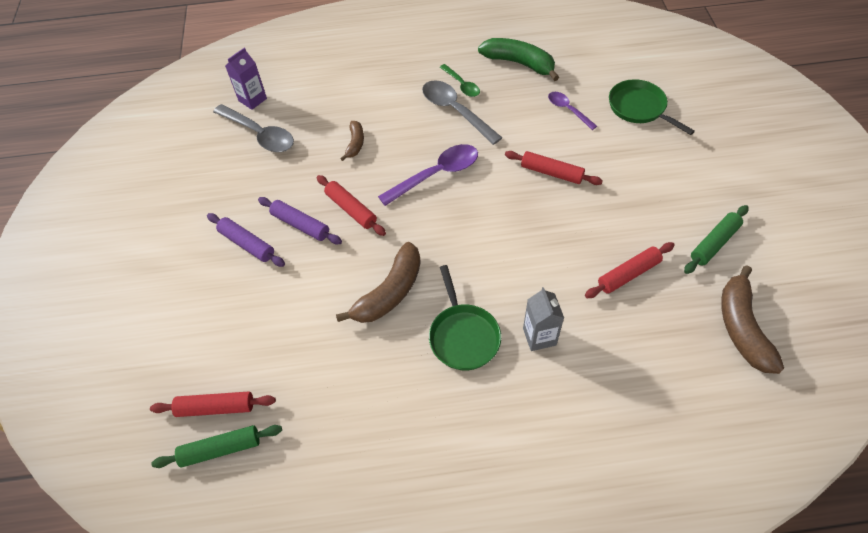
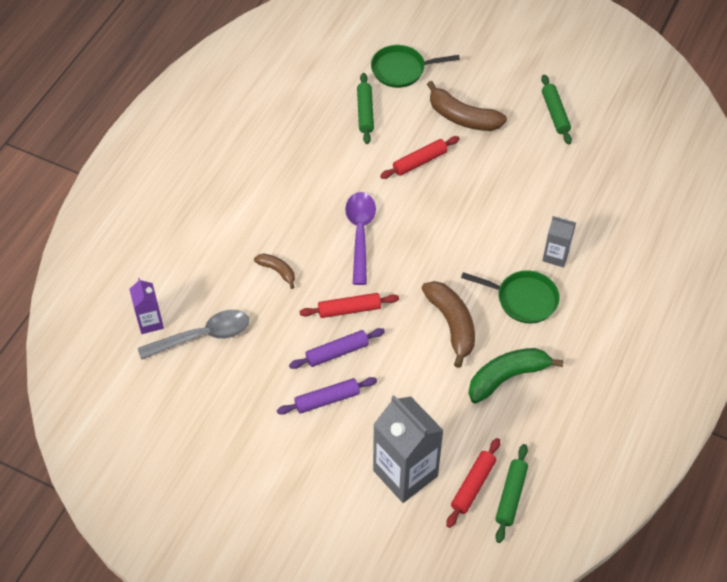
camera: 60 degrees left, 0 degrees up
grey spoon [422,80,502,145] -> none
green spoon [440,64,480,97] -> none
green banana [478,38,559,81] -> green banana moved to [468,348,564,404]
purple spoon [548,92,597,130] -> green rolling pin [357,73,374,144]
red rolling pin [585,242,675,298] -> none
brown banana [721,265,784,374] -> brown banana moved to [427,81,507,131]
none -> grey carton [373,395,444,503]

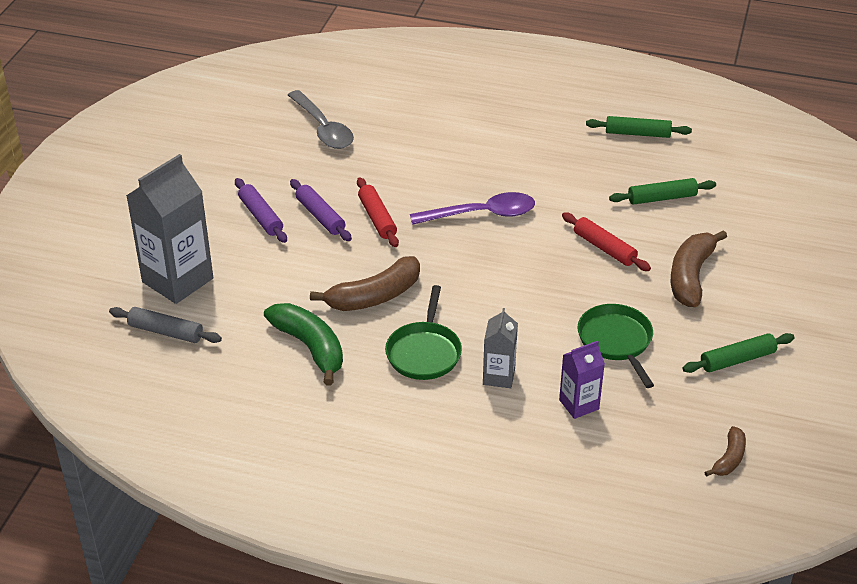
camera: 80 degrees right, 15 degrees down
purple carton [129,278,164,334] -> purple carton moved to [559,341,605,419]
brown banana [254,254,295,289] -> brown banana moved to [704,426,746,477]
green pan [371,45,460,88] -> green pan moved to [577,304,654,388]
red rolling pin [446,438,500,528] -> grey rolling pin [109,307,222,343]
green rolling pin [495,444,528,543] -> green rolling pin moved to [586,116,692,138]

